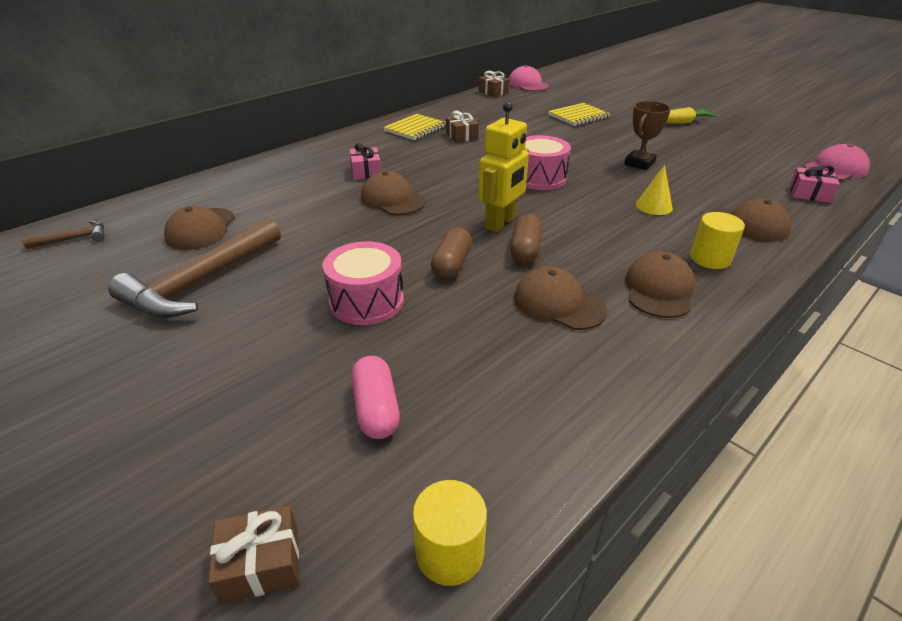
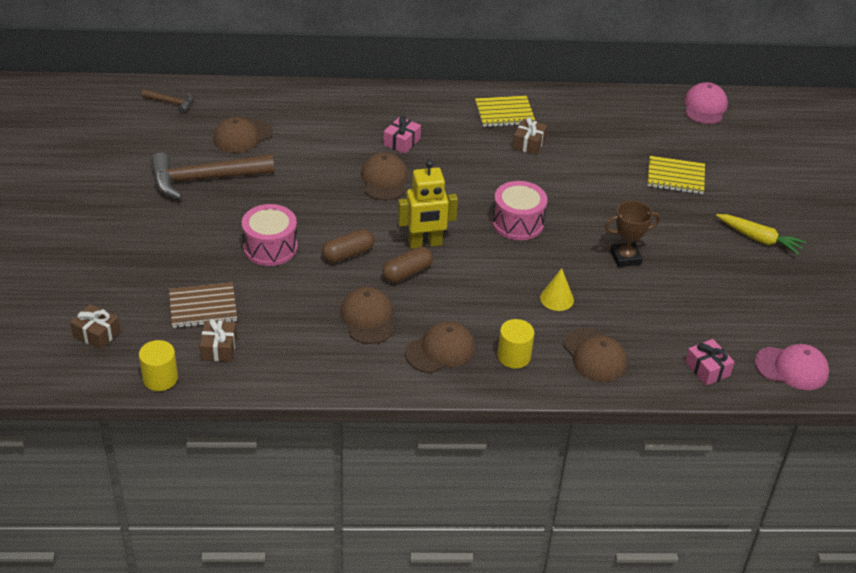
camera: 40 degrees right, 5 degrees up
pink capsule [351,356,400,439] -> brown notebook [169,282,237,328]
brown gift [478,71,510,97] -> brown gift moved to [200,319,237,362]

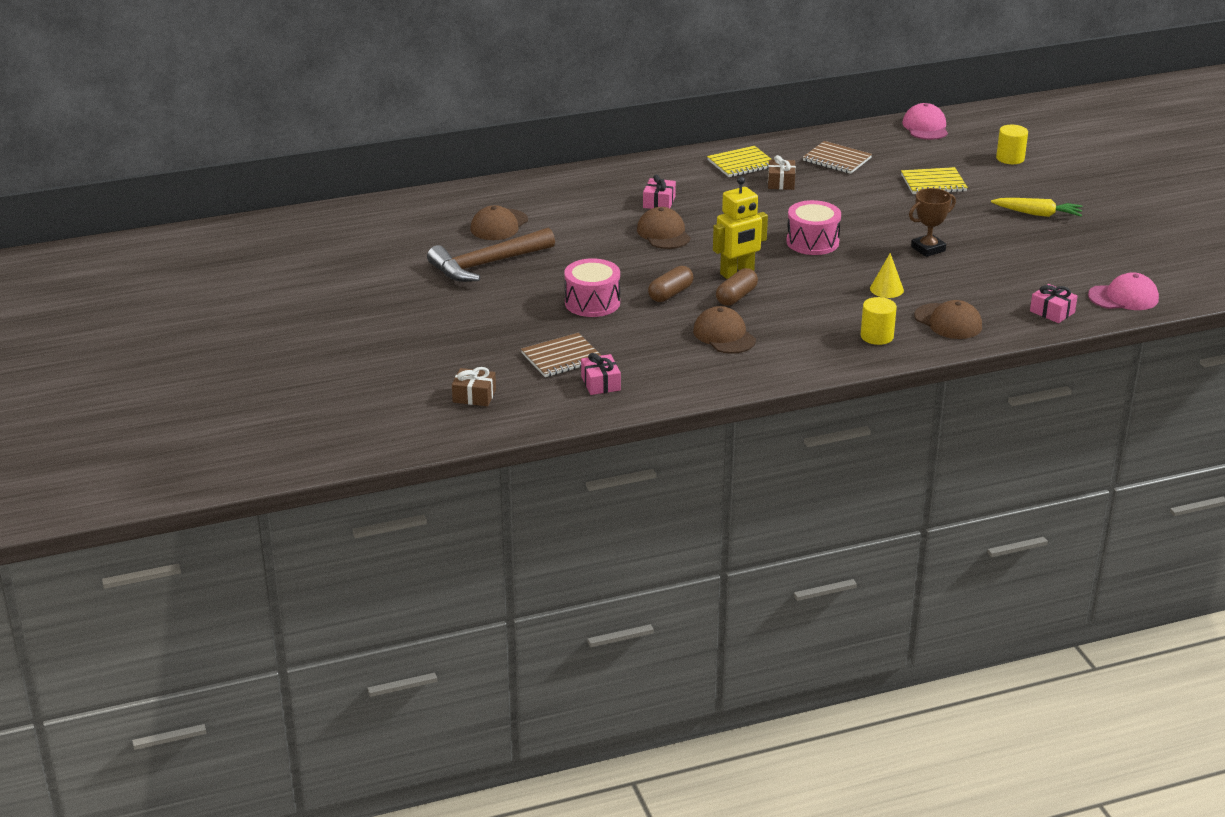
camera: 15 degrees left, 10 degrees down
yellow cylinder [139,340,178,391] -> yellow cylinder moved to [996,125,1028,164]
brown hammer [141,89,193,113] -> none
brown gift [200,319,237,362] -> pink gift [581,353,621,395]
brown cap [405,321,475,373] -> none
none -> brown notebook [803,141,872,174]

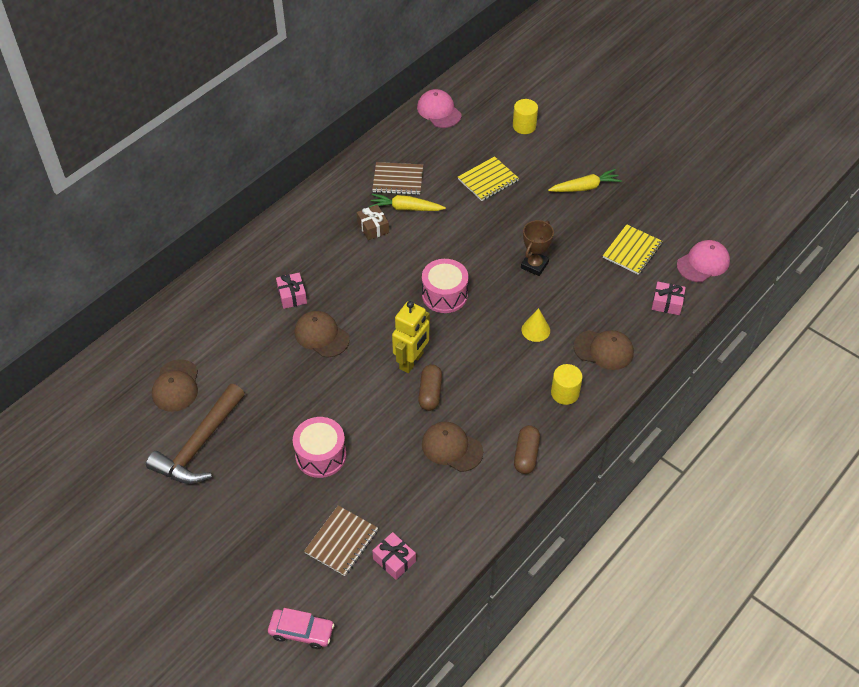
camera: 30 degrees left, 20 degrees up
brown gift [452,367,496,406] -> pink car [268,608,335,649]
brown capsule [648,266,694,302] -> brown capsule moved to [514,425,540,474]
yellow notebook [707,146,772,177] -> yellow notebook moved to [603,224,663,275]
none -> yellow carrot [369,194,446,211]

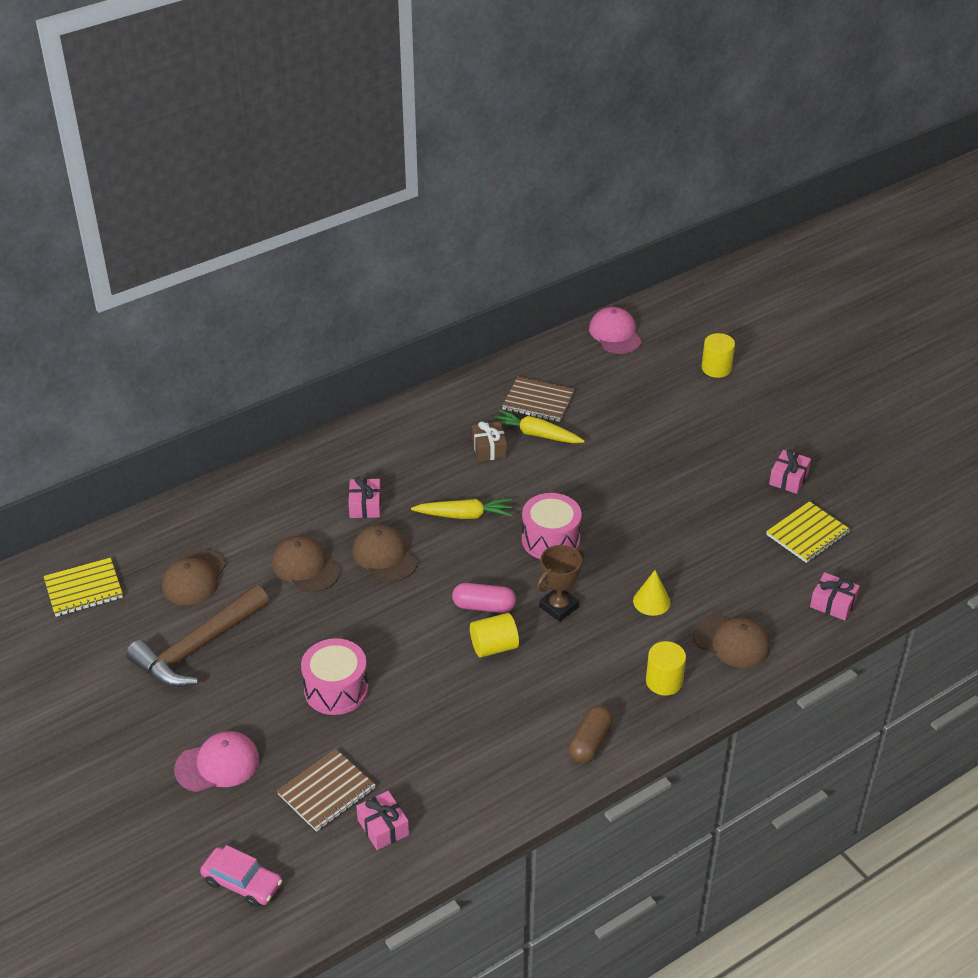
camera: 15 degrees right, 10 degrees down
yellow robot [392,301,430,373] -> pink capsule [452,583,516,613]
brown capsule [418,364,442,411] -> yellow cylinder [470,613,519,658]
brown cap [422,421,483,472] -> brown cap moved to [272,536,340,593]
yellow notebook [458,156,519,201] -> yellow notebook moved to [44,558,123,617]
brown trophy [521,220,554,276] -> brown trophy moved to [537,545,584,622]
yellow carrot [548,169,622,192] -> yellow carrot moved to [411,498,513,519]
pink cap [677,240,730,282] -> pink cap moved to [174,731,260,792]
none -> pink gift [769,449,811,494]

